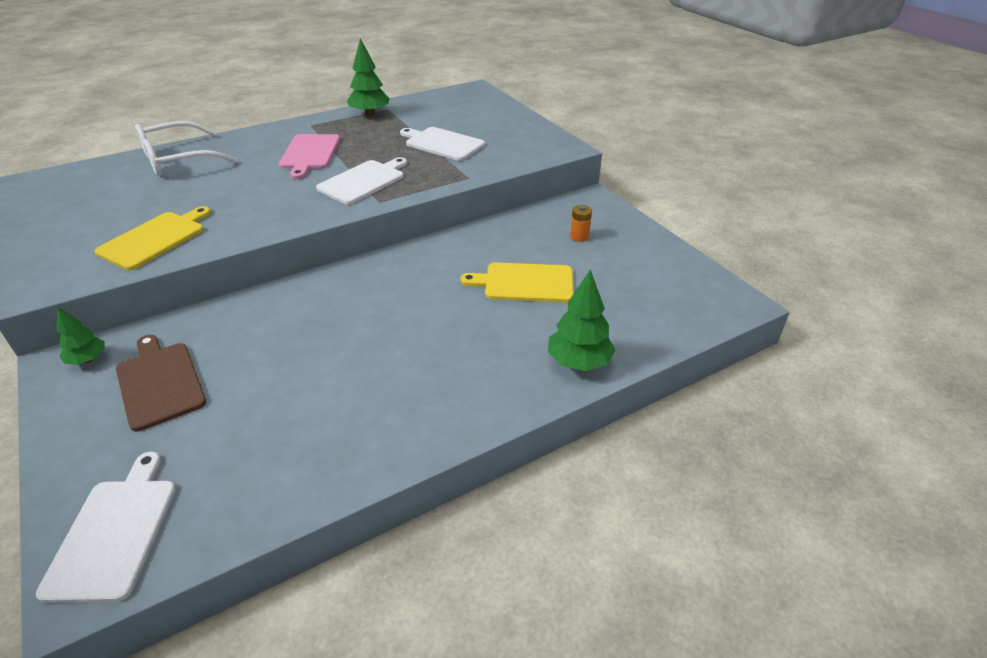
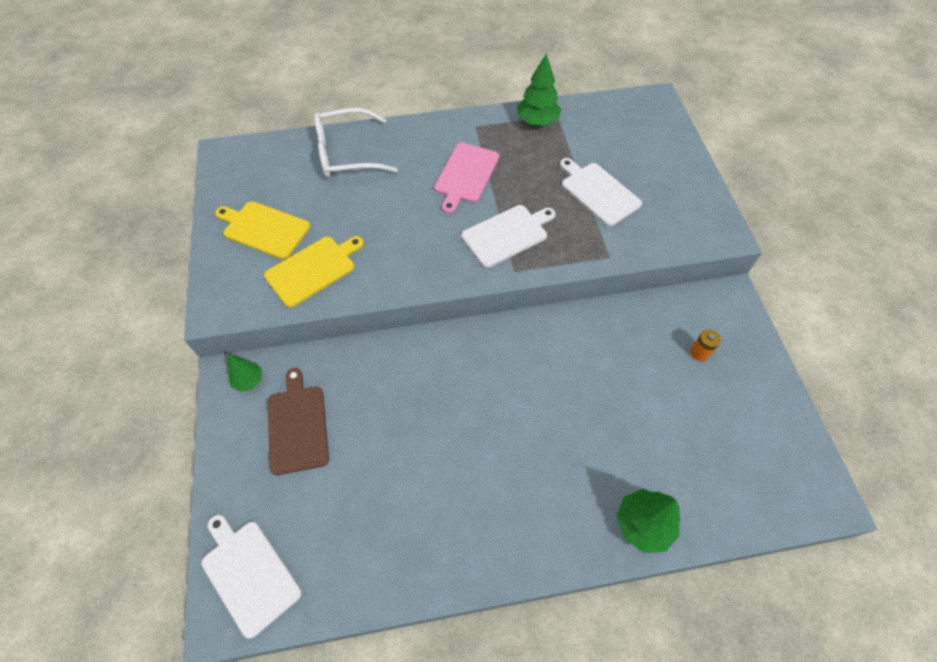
camera: 20 degrees right, 20 degrees up
white cutting board [36,452,176,603] -> white cutting board turned 60 degrees counterclockwise [201,515,302,638]
yellow cutting board [460,263,574,302] -> yellow cutting board moved to [215,201,310,259]

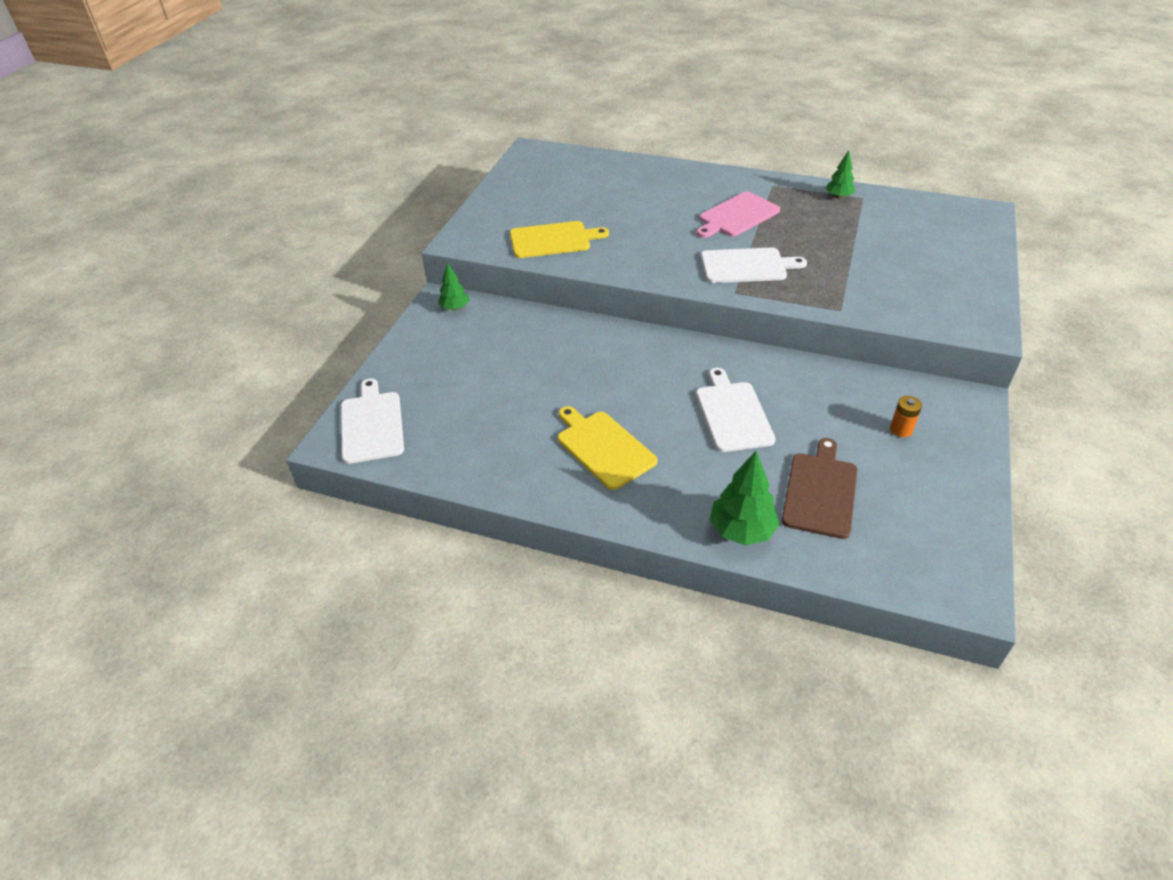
camera: 30 degrees right, 15 degrees down
yellow cutting board [215,201,310,259] -> yellow cutting board moved to [558,406,658,490]
brown cutting board [268,368,329,475] -> brown cutting board moved to [782,438,857,539]
white glasses [314,108,398,178] -> none
green tree [517,53,561,126] -> green tree [826,150,855,199], size x0.61
white cutting board [560,158,642,226] -> white cutting board moved to [696,368,776,452]

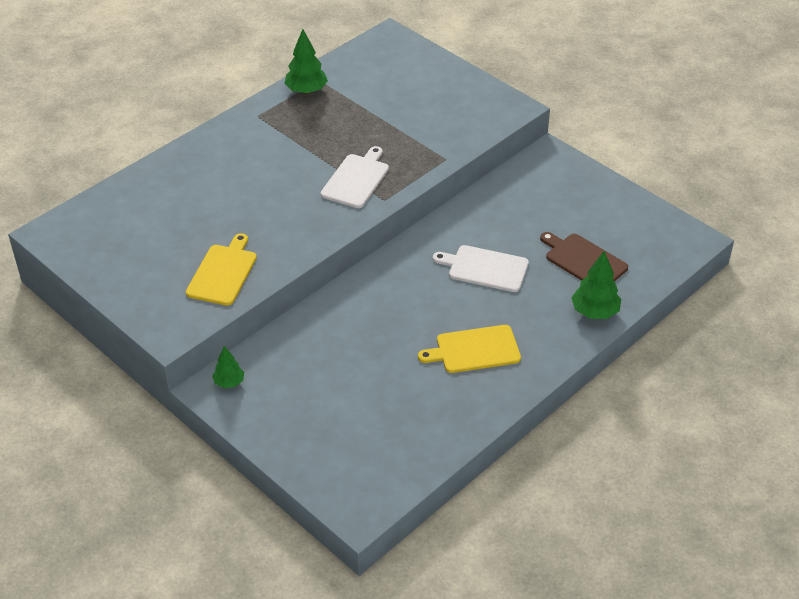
camera: 65 degrees left, 0 degrees up
white cutting board [341,378,404,464] -> none
pink cutting board [696,191,780,238] -> none
green tree [826,150,855,199] -> green tree [284,29,328,94], size x1.63
orange battery [890,396,922,437] -> none

